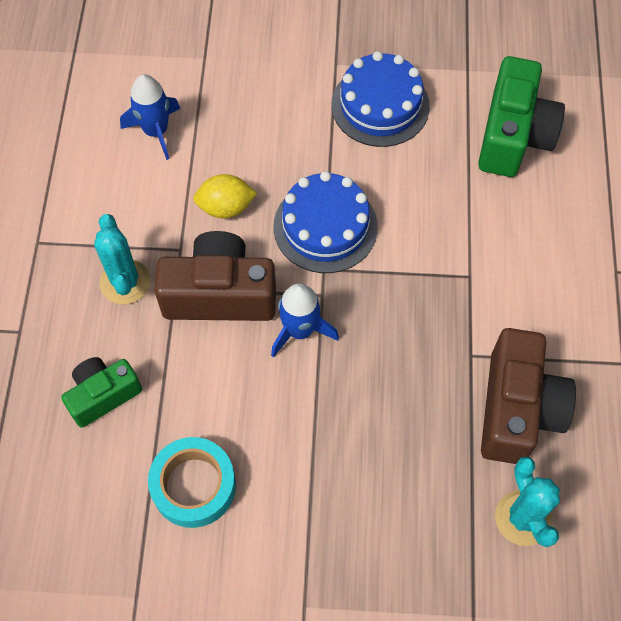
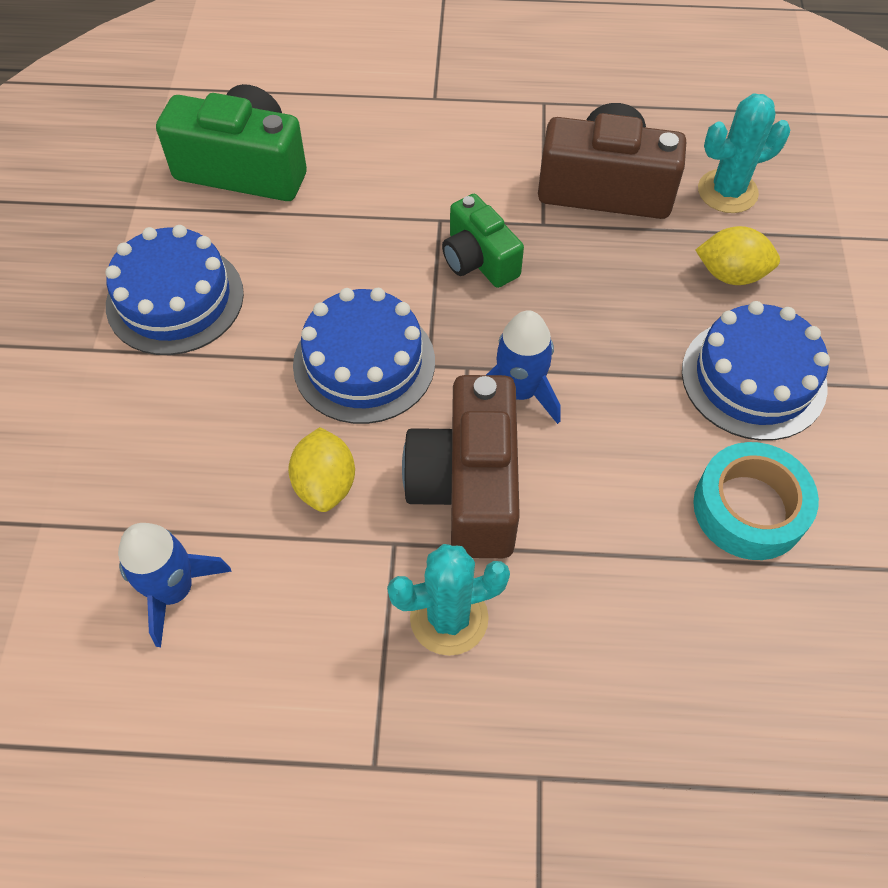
camera: 90 degrees left, 5 degrees down
green camera [61,357,142,428] -> green camera moved to [442,194,524,288]
none -> blue cake [682,301,830,441]
none -> yellow lemon [696,226,780,285]

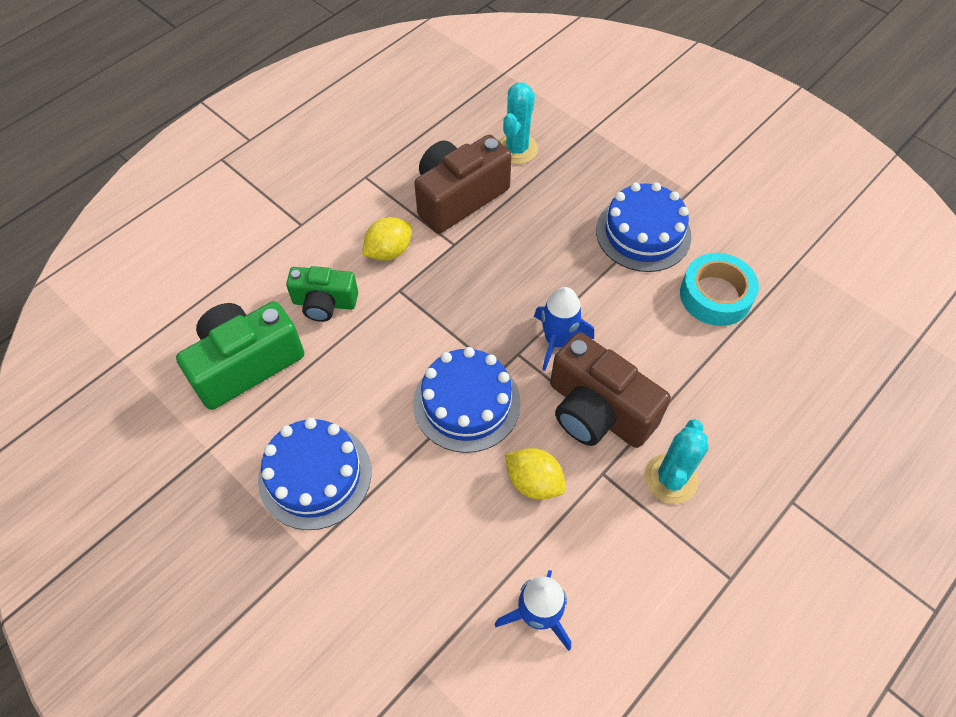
camera: 50 degrees left, 0 degrees up
green camera [442,194,524,288] -> green camera moved to [286,266,358,322]
yellow lemon [696,226,780,285] -> yellow lemon moved to [362,217,412,261]

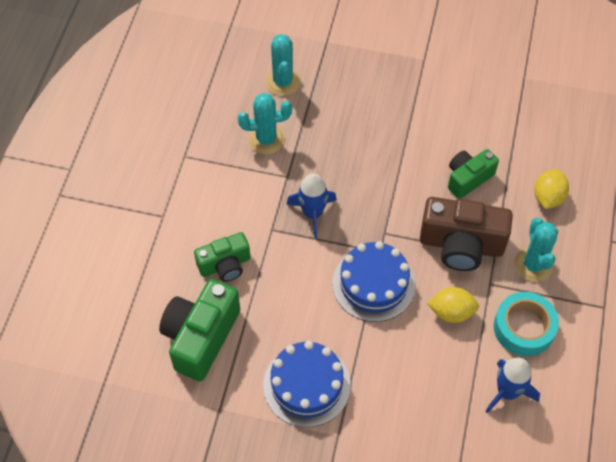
camera: 30 degrees left, 0 degrees up
yellow lemon [362,217,412,261] -> yellow lemon moved to [534,169,569,209]
brown camera [414,135,512,234] -> turquoise cactus [238,93,292,154]
blue rocket [534,287,594,371] -> blue rocket moved to [286,173,337,239]
blue cake [596,182,691,272] -> none
turquoise tape [680,253,759,326] -> turquoise tape moved to [494,292,559,356]
none -> green camera [448,149,499,199]

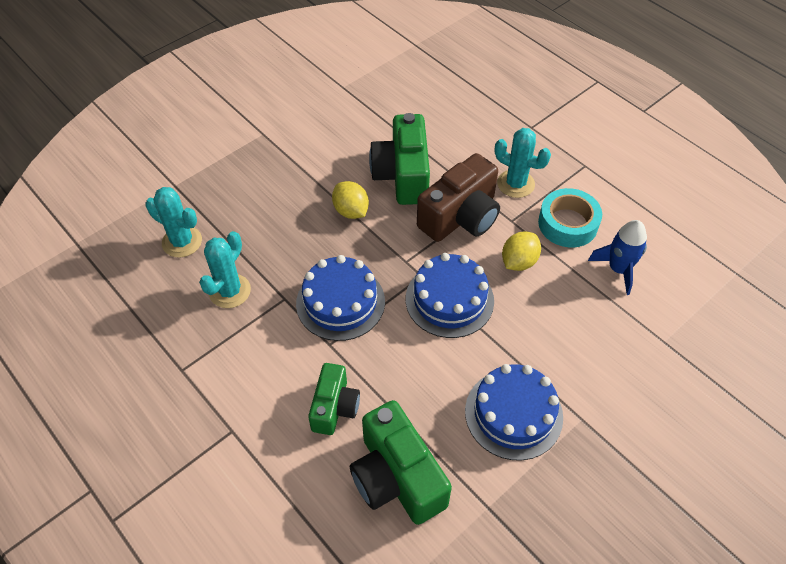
camera: 55 degrees left, 5 degrees down
blue rocket [286,173,337,239] -> blue cake [296,255,385,341]
green camera [448,149,499,199] -> green camera [369,113,430,205], size x1.62
yellow lemon [534,169,569,209] -> yellow lemon moved to [332,181,369,219]

